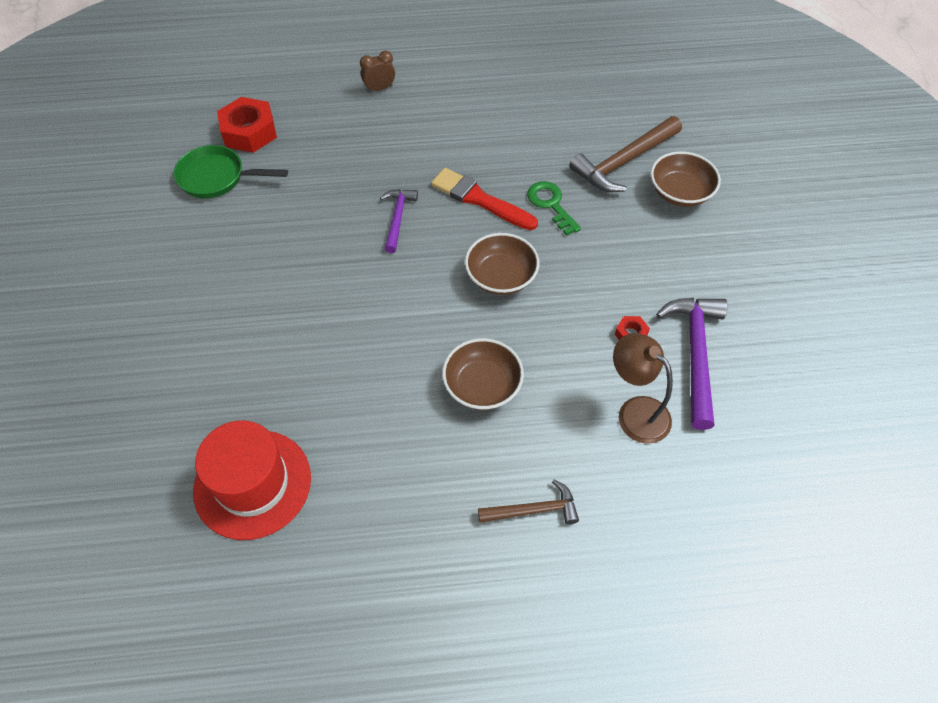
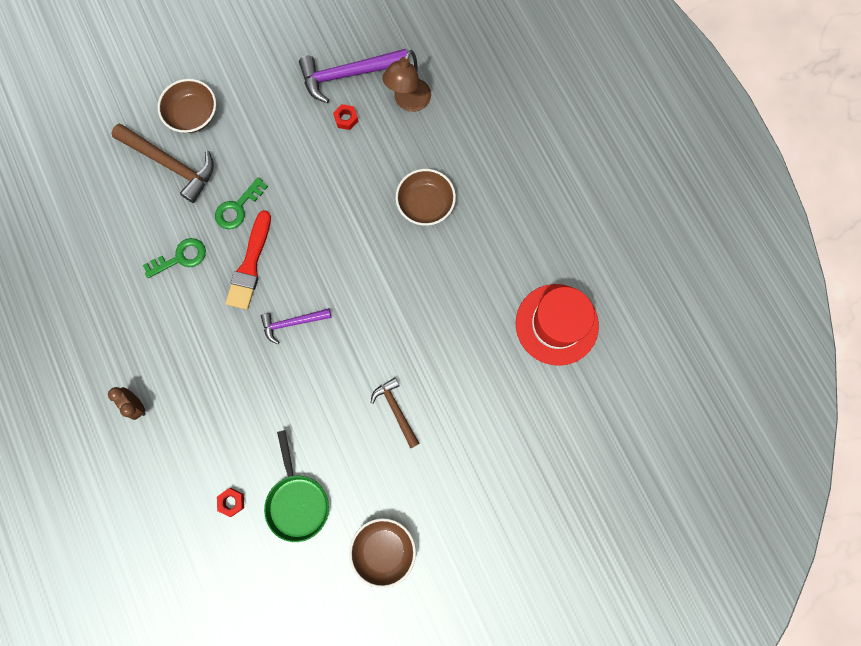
camera: 110 degrees left, 20 degrees up
red nut [217,97,277,153] -> red nut [217,488,244,517], size x0.48
brown bowl [465,233,539,295] -> brown bowl moved to [349,518,416,588]
brown hammer [478,480,579,524] -> brown hammer moved to [371,377,420,449]
none -> green key [143,238,206,278]

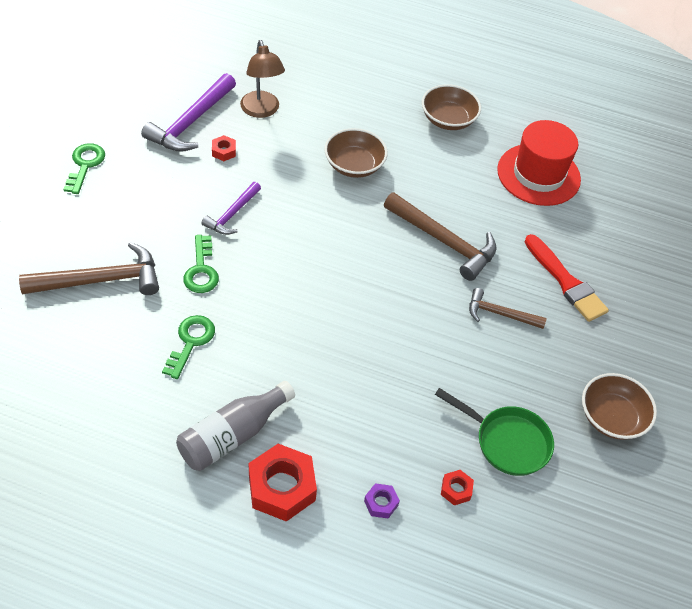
camera: 50 degrees left, 25 degrees down
brown clock [108,387,145,420] -> red nut [249,444,317,522]
brown bowl [157,79,216,133] -> brown bowl moved to [422,84,481,130]
red brush [226,210,271,310] -> red brush moved to [525,234,609,322]
purple hammer [261,308,331,344] -> purple hammer moved to [201,182,261,235]
none -> green key [63,143,105,194]
none -> grey bottle [176,381,295,471]
none -> purple nut [364,483,400,518]
none -> brown hammer [384,192,497,281]

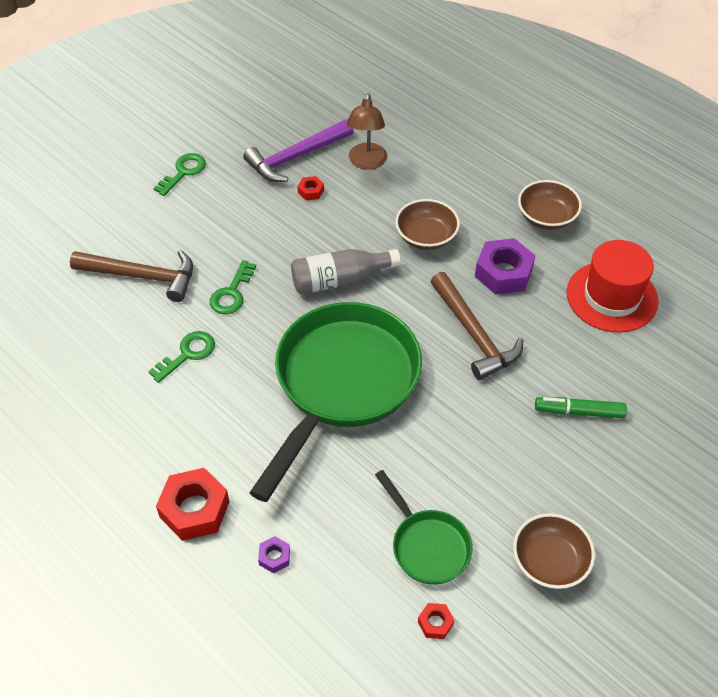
camera: 30 degrees right, 0 degrees up
grey bottle [176,381,295,471] -> grey bottle moved to [291,249,401,294]
purple hammer [201,182,261,235] -> none
red nut [441,470,474,505] -> red nut moved to [418,603,454,639]
brown hammer [469,288,547,329] -> none
red brush [525,234,609,322] -> green marker [535,397,627,418]
none -> green pan [249,302,422,502]
none -> purple nut [475,238,536,294]

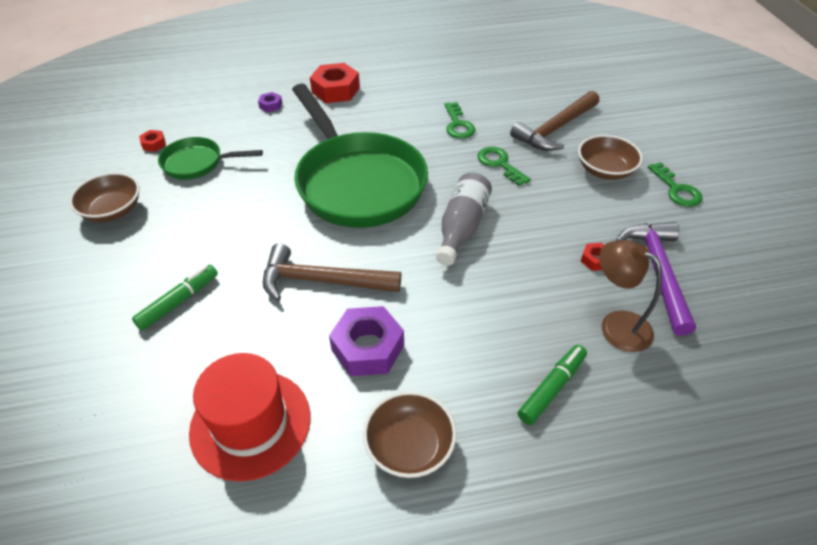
camera: 125 degrees right, 5 degrees down
brown bowl [395,199,460,250] -> brown bowl moved to [578,135,643,180]
none -> green marker [518,345,587,425]

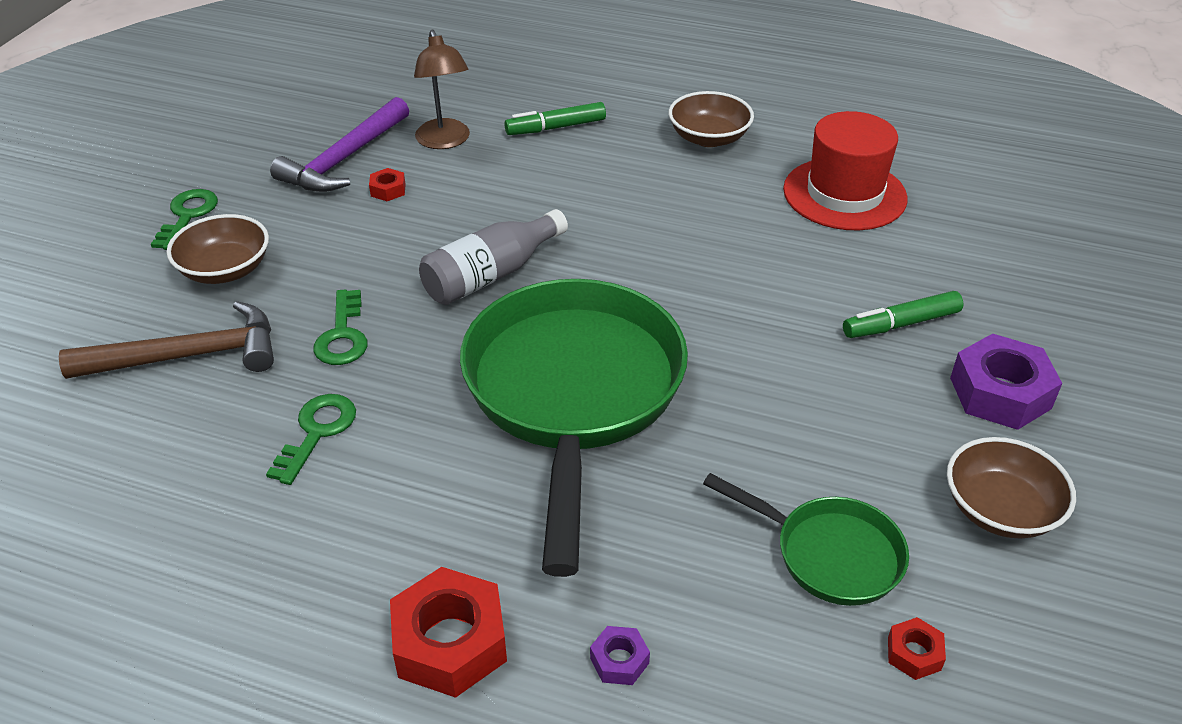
camera: 150 degrees left, 5 degrees down
brown hammer [263,243,401,301] -> none
purple nut [329,306,404,376] -> purple nut moved to [950,334,1062,430]

